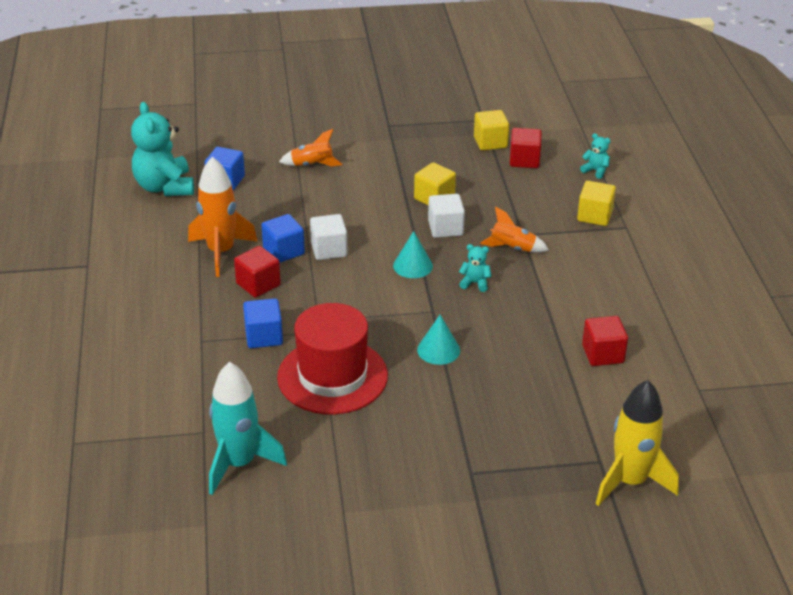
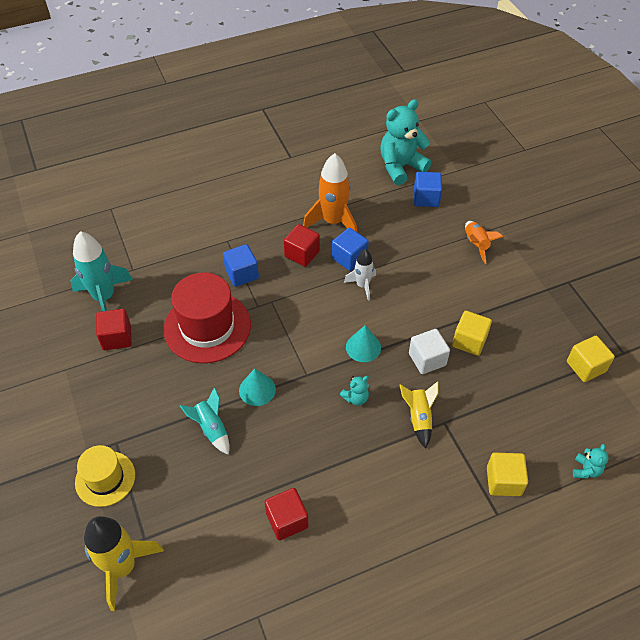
camera: 75 degrees right, 15 degrees up
white cube [310,214,347,260] -> white rocket [344,249,376,301]
turquoise teddy bear [459,244,491,292] -> turquoise teddy bear turned 60 degrees clockwise [340,376,369,406]
orange rocket [480,206,549,253] -> yellow rocket [400,381,438,448]
red cube [510,128,542,168] -> red cube moved to [96,309,132,350]
none -> yellow hat [75,445,135,507]
none -> turquoise rocket [180,387,229,455]

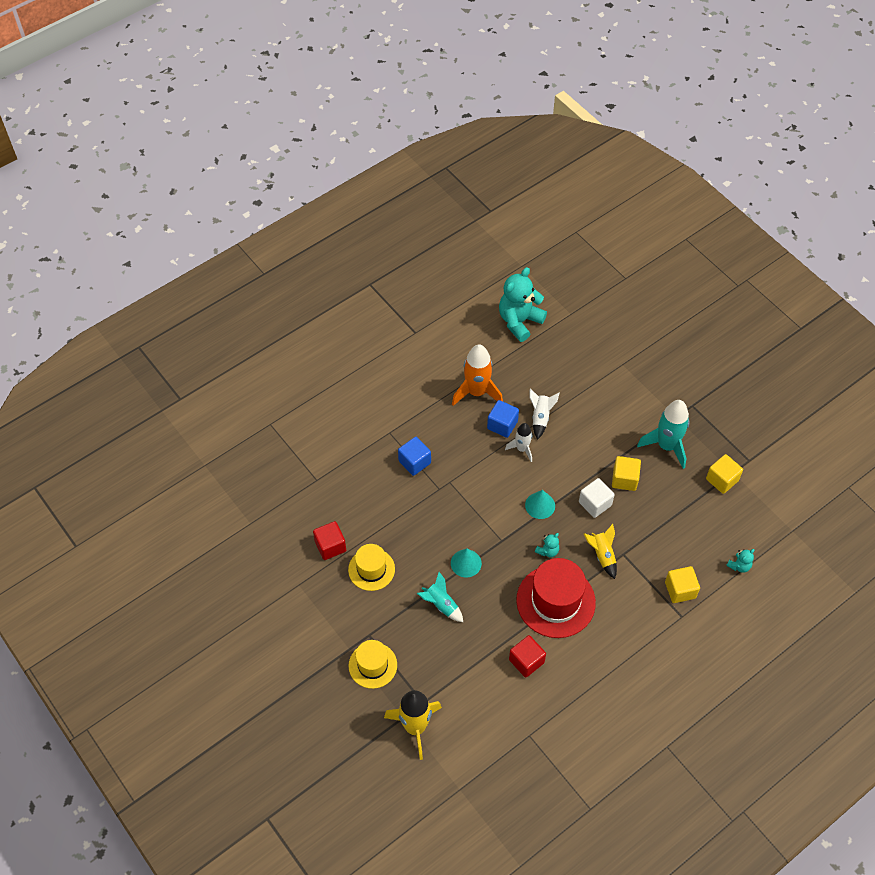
camera: 15 degrees left, 5 degrees up
turquoise rocket [71,231,133,311] -> turquoise rocket moved to [637,400,689,469]
red hat [163,272,251,363] -> red hat moved to [516,558,596,638]
red cube [284,224,320,267] -> none
blue cube [414,172,442,207] -> none
orange rocket [465,221,503,264] -> none
turquoise teddy bear [573,444,608,479] -> turquoise teddy bear turned 45 degrees clockwise [726,549,755,573]
none -> yellow hat [348,544,395,591]
none -> white rocket [529,388,560,440]

